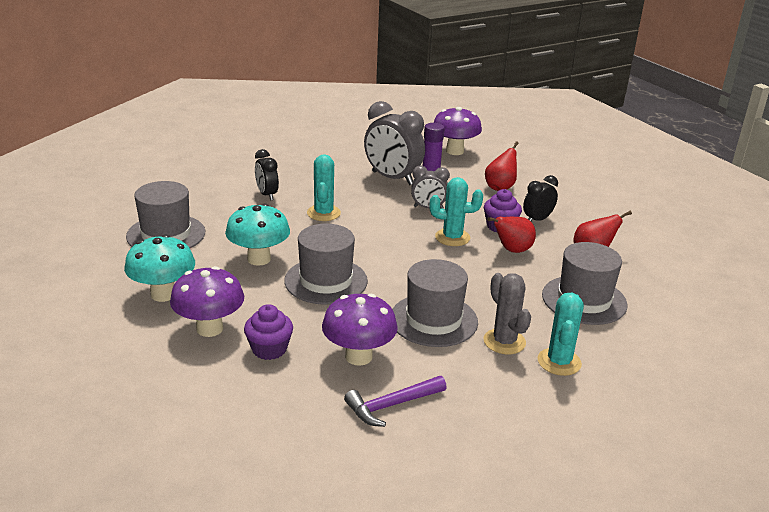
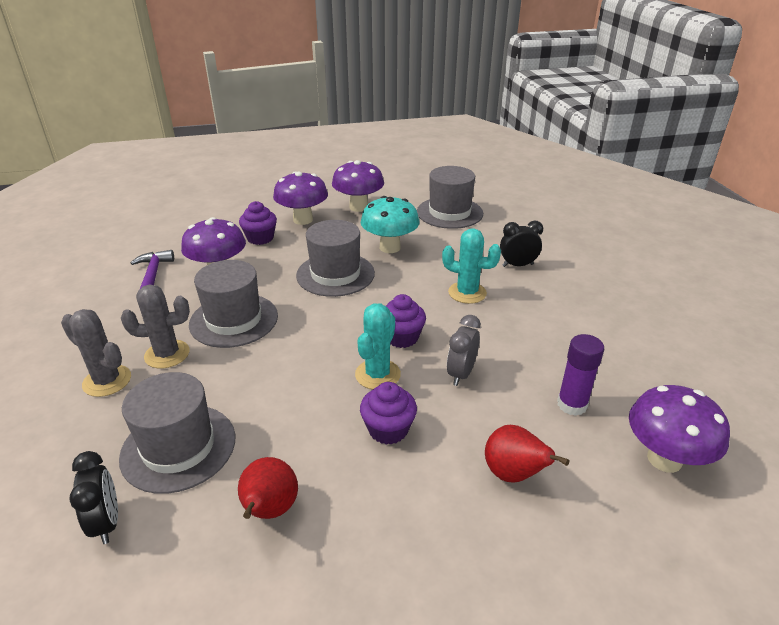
camera: 110 degrees right, 5 degrees up
turquoise mushroom [124,235,195,302] -> purple mushroom [332,160,384,212]
grey clock [364,101,425,185] -> none
red pear [487,217,536,253] -> none
black clock [523,175,558,221] -> black clock moved to [69,451,118,544]
turquoise cactus [537,293,584,376] -> grey cactus [61,309,131,397]
none -> purple cupcake [386,294,426,348]

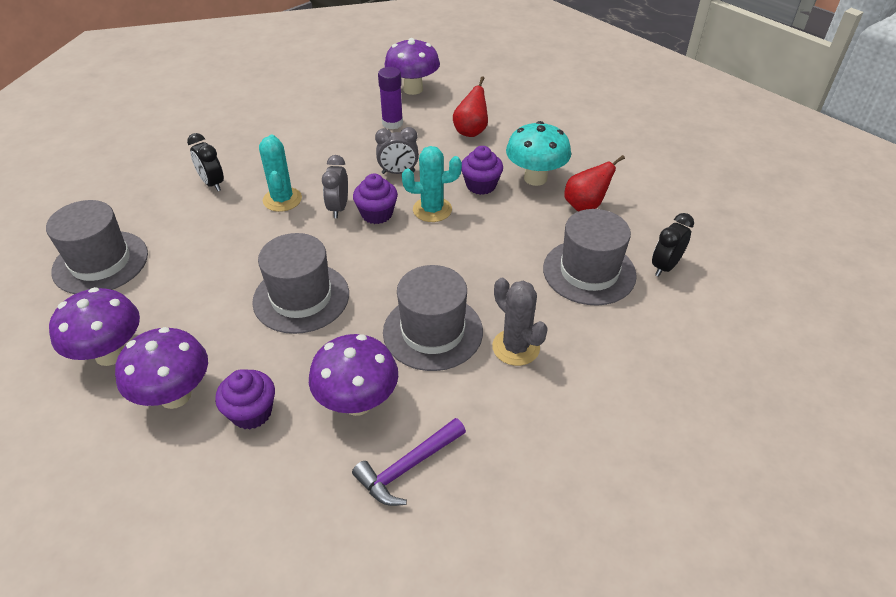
camera: 120 degrees left, 10 degrees up
grey cactus [61,309,131,397] -> none
turquoise mushroom [361,196,419,253] -> turquoise mushroom moved to [506,121,571,186]
none -> grey clock [322,155,348,218]

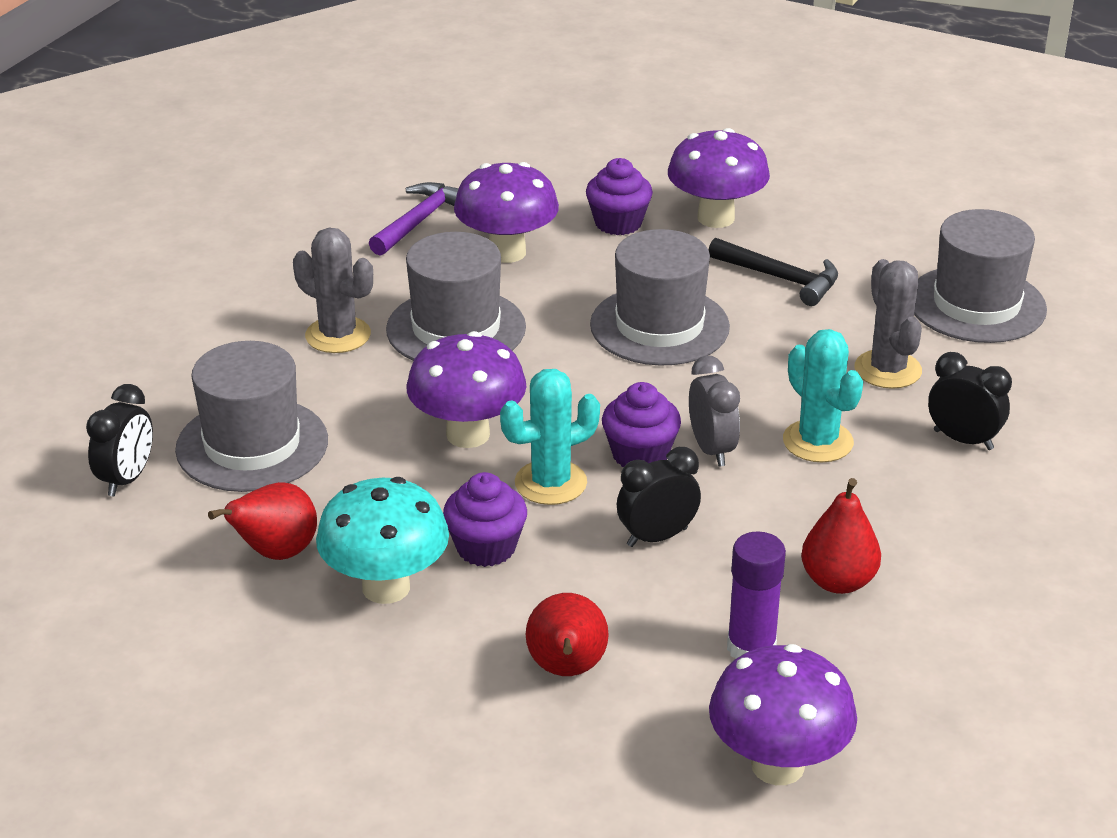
camera: 160 degrees right, 10 degrees down
purple mushroom [49,287,140,366] -> purple mushroom moved to [406,331,527,448]
grey clock [375,127,419,174] -> black clock [617,447,701,547]
none -> black hammer [709,238,838,306]
none -> red pear [801,478,881,594]
none -> grey cactus [854,259,922,389]

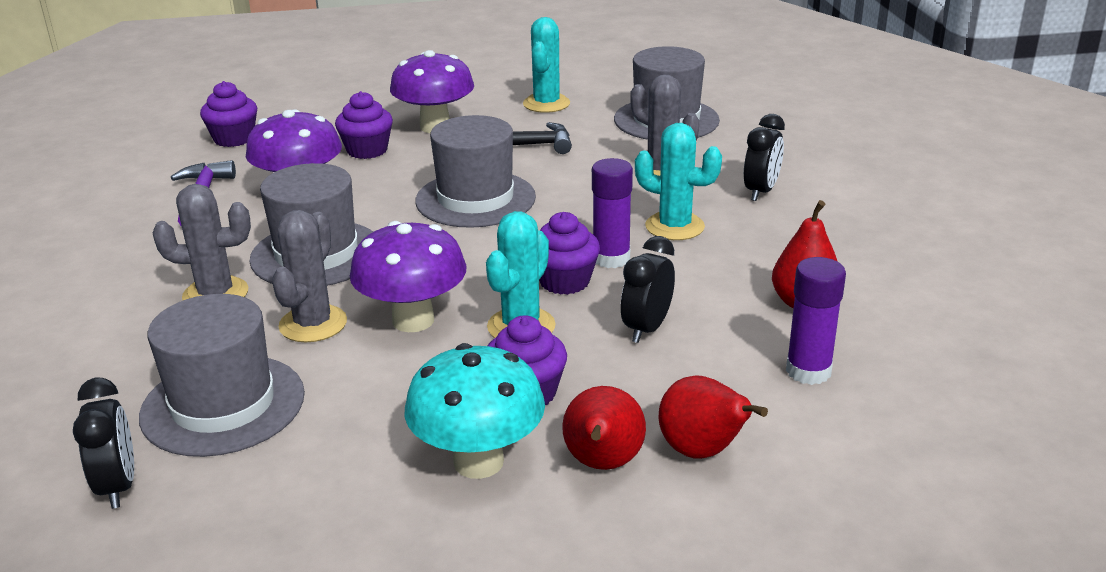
camera: 35 degrees left, 5 degrees down
red pear [208,482,317,560] -> red pear moved to [562,386,646,470]
grey clock [689,356,740,467] -> purple glue stick [592,158,633,268]
purple mushroom [709,644,857,785] -> none
black clock [928,352,1012,450] -> black clock turned 120 degrees clockwise [744,114,785,201]
none -> purple cupcake [200,81,257,147]
none -> grey cactus [272,210,347,342]
none -> turquoise cactus [523,17,570,113]

